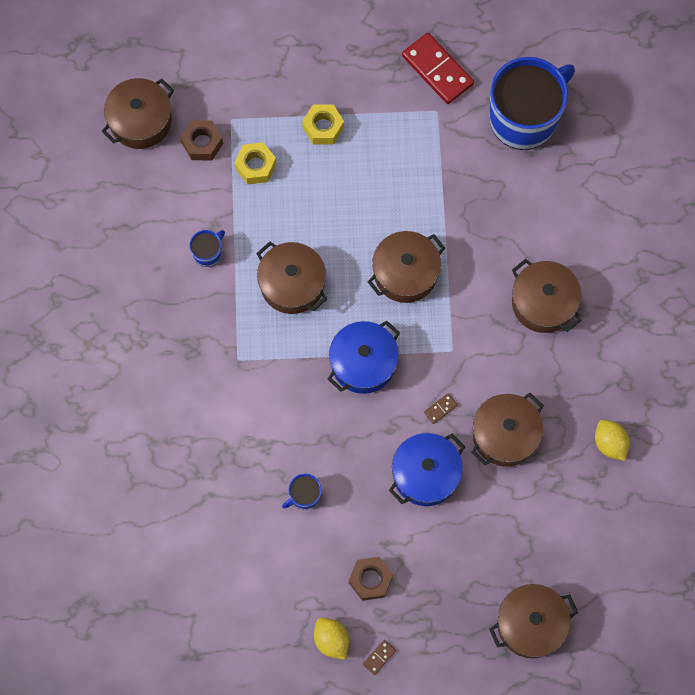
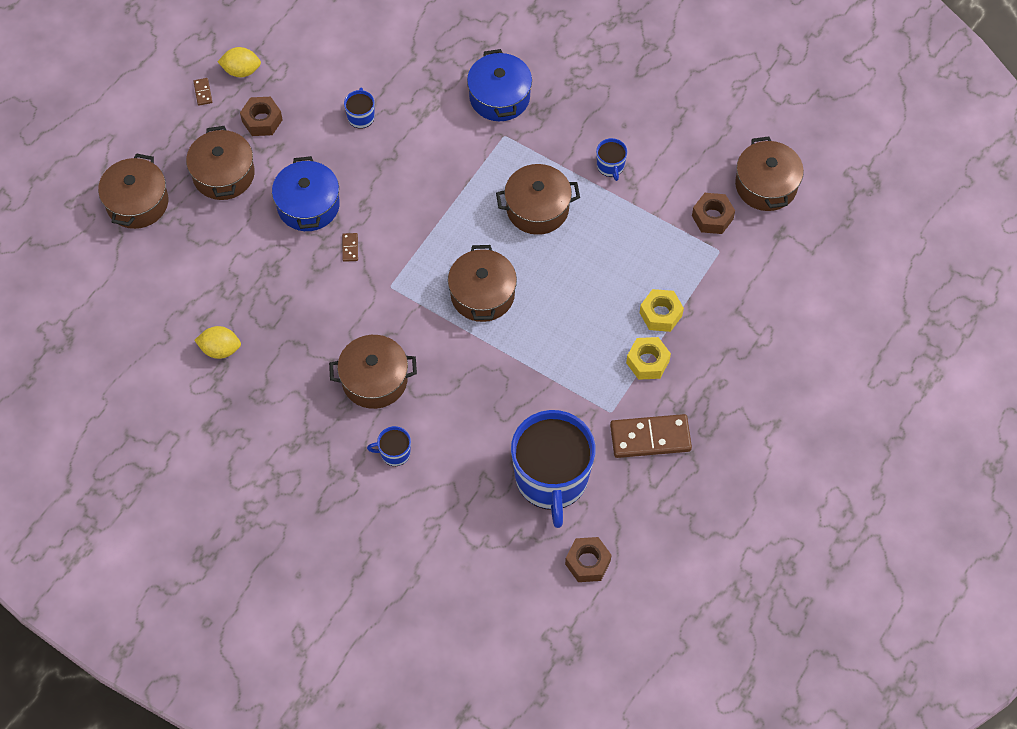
camera: 125 degrees right, 10 degrees down
yellow nut [234,142,276,185] -> yellow nut moved to [626,337,671,380]
blue pot [328,320,400,394] -> blue pot moved to [467,49,532,121]
red domino [402,33,474,104] -> brown domino [610,414,692,458]
brown pot [471,393,544,467] -> brown pot moved to [186,126,255,200]
none -> blue mug [367,426,411,466]
none -> brown nut [565,537,612,582]

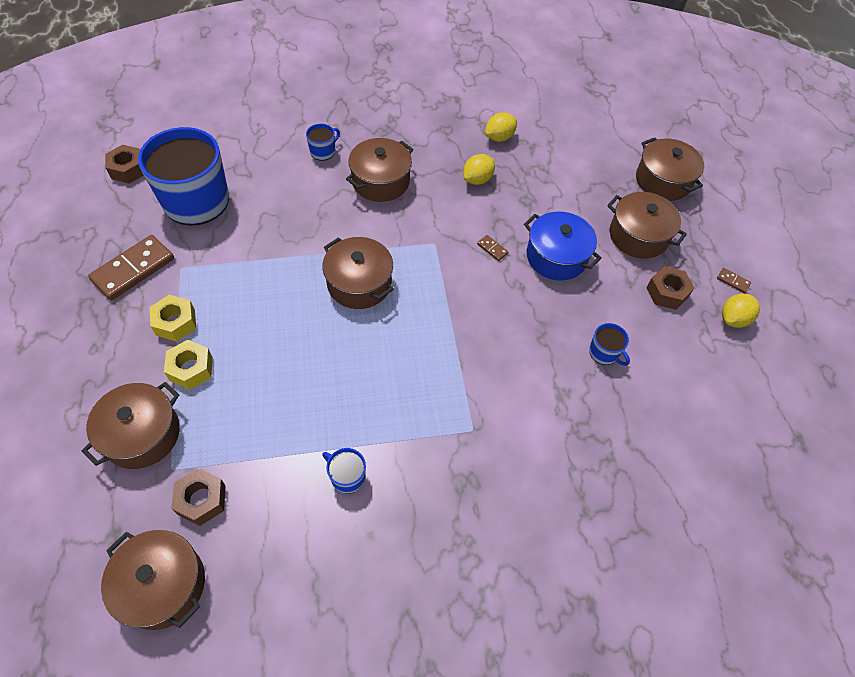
camera: 135 degrees right, 5 degrees down
blue pot [467,49,532,121] -> none
brown pot [496,164,580,235] -> brown pot moved to [82,382,180,469]
none -> yellow lemon [463,154,495,185]

